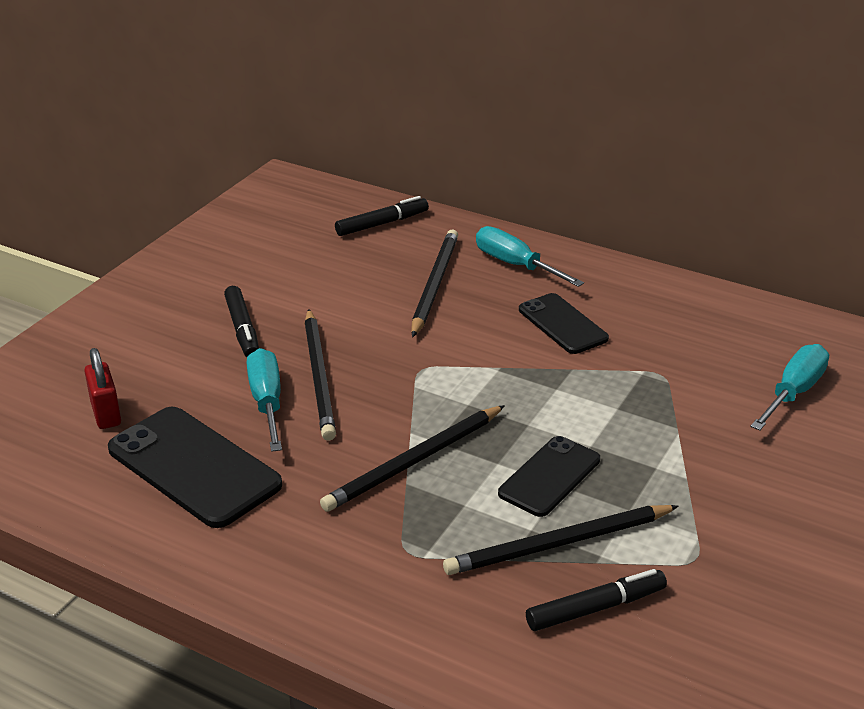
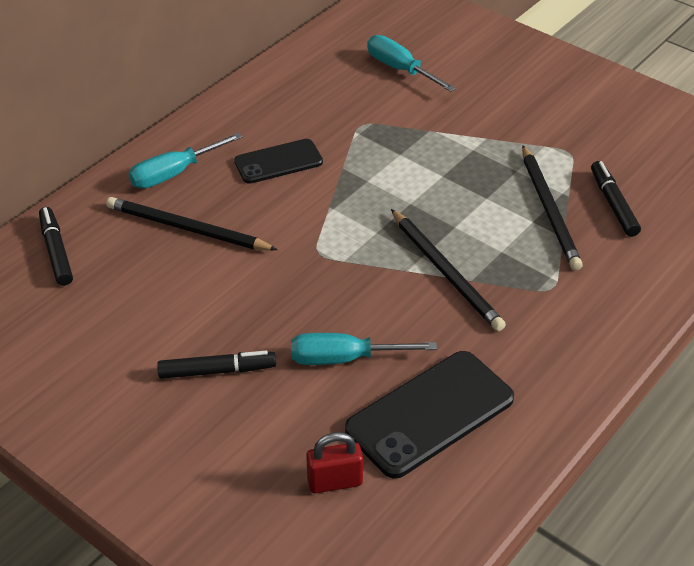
camera: 80 degrees left, 10 degrees up
black pencil [304,309,336,441] -> none
black phone [498,436,600,517] -> none

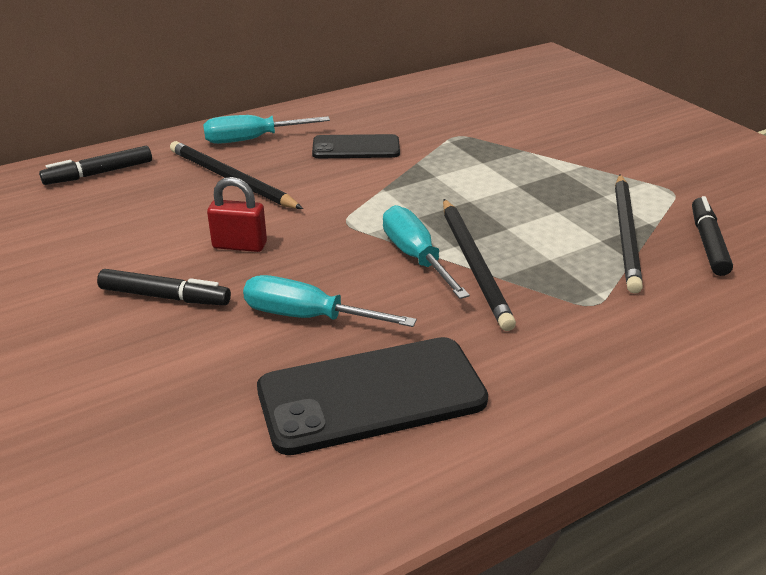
camera: 20 degrees right, 10 degrees down
black marker [39,207,73,286] -> black marker turned 120 degrees counterclockwise [39,146,152,185]
red padlock [306,432,363,493] -> red padlock moved to [207,177,267,252]
turquoise screwdriver [367,35,456,92] -> turquoise screwdriver moved to [383,205,470,299]

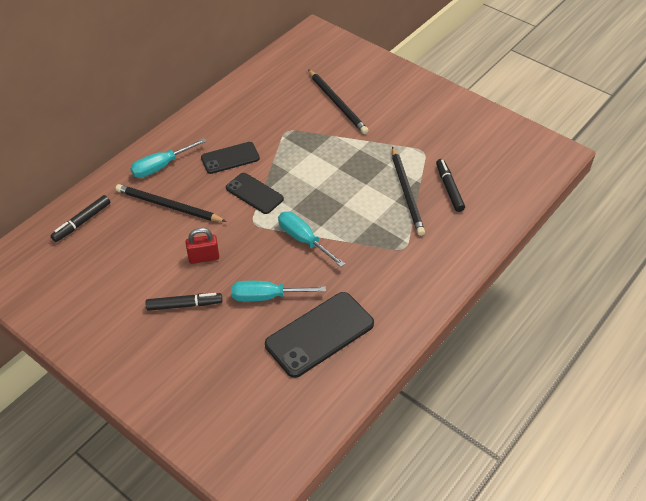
camera: 20 degrees left, 15 degrees up
black pencil [443,199,516,331] -> black pencil moved to [308,69,368,134]
none -> black phone [226,173,284,214]

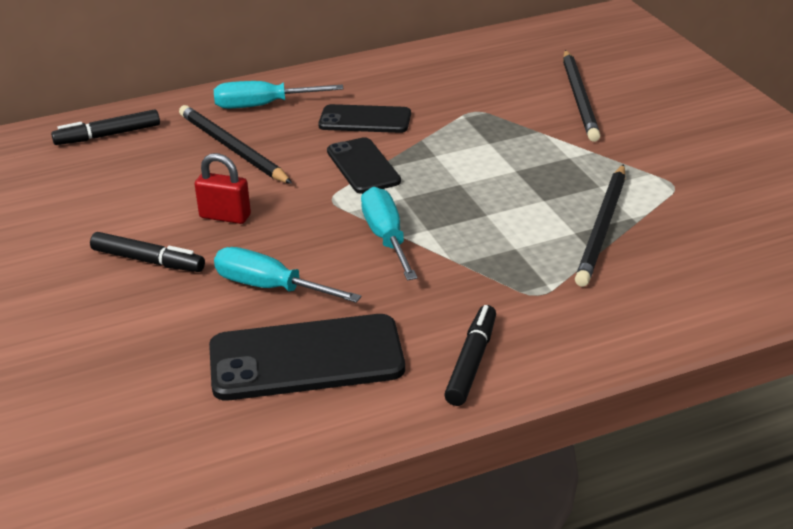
camera: 30 degrees right, 15 degrees down
black marker [436,159,465,212] -> black marker moved to [444,305,496,406]

